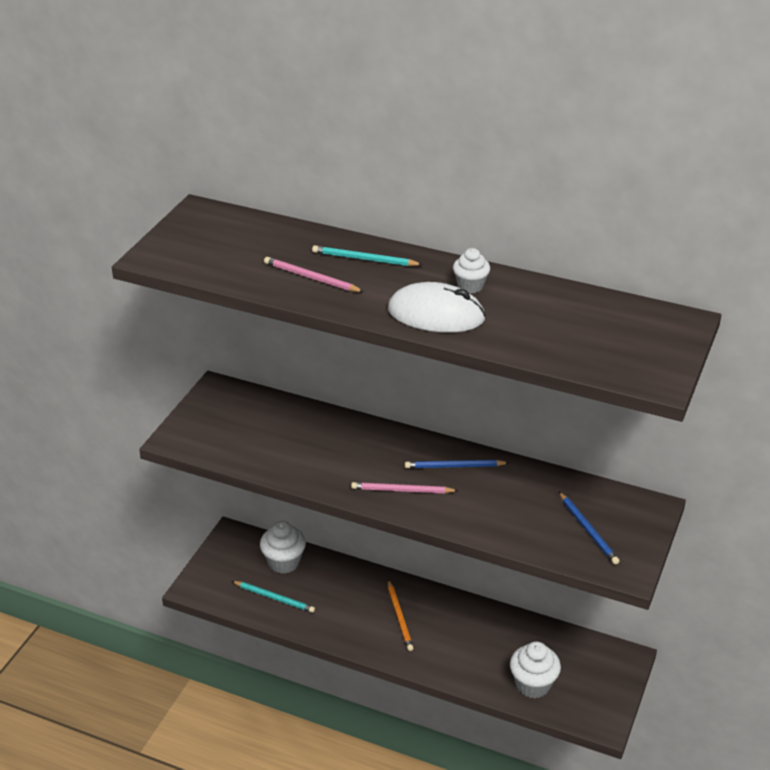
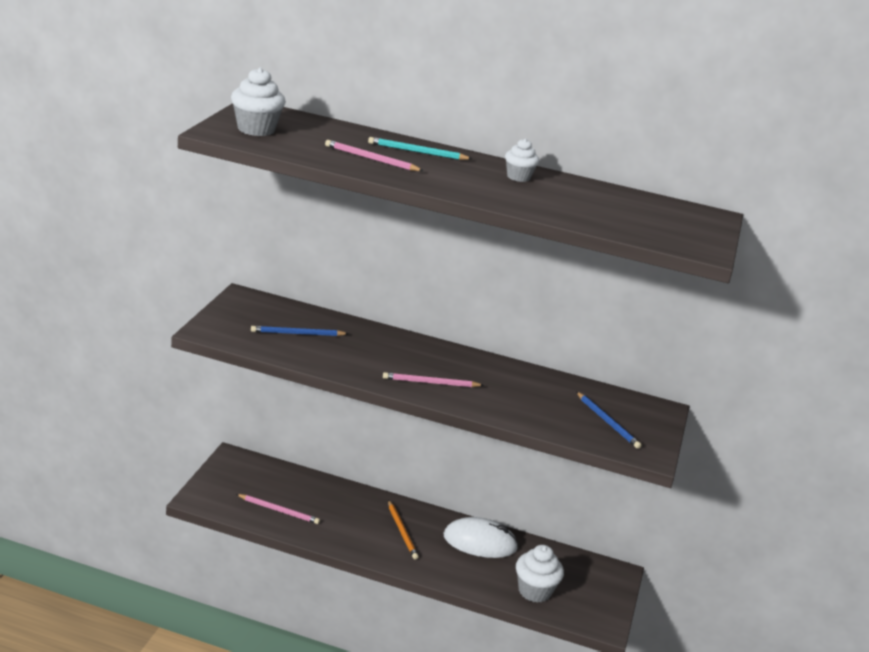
camera: 10 degrees left, 10 degrees down
turquoise pencil [232,581,315,613] -> pink pencil [236,494,320,524]
white cupcake [260,521,306,574] -> white cupcake moved to [231,67,286,136]
white mouse [388,282,486,332] -> white mouse moved to [444,517,518,558]
blue pencil [405,460,509,468] -> blue pencil moved to [251,326,349,336]

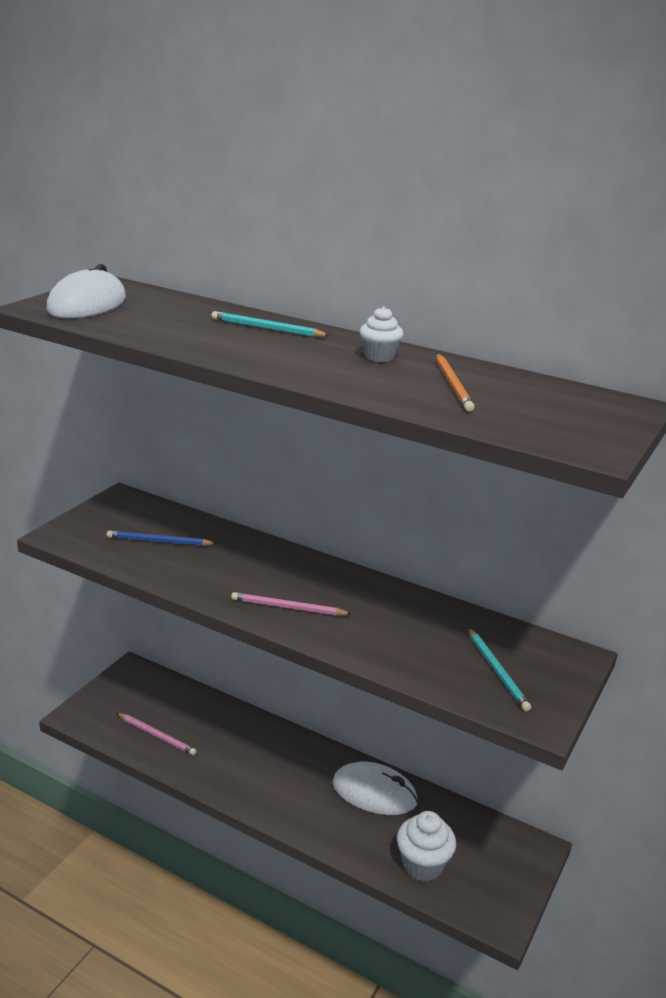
camera: 15 degrees right, 0 degrees up
white cupcake [231,67,286,136] -> white mouse [46,264,126,318]
pink pencil [325,140,424,171] -> none
orange pencil [388,500,419,560] -> orange pencil moved to [436,354,474,411]
blue pencil [576,392,642,449] -> turquoise pencil [468,628,531,711]

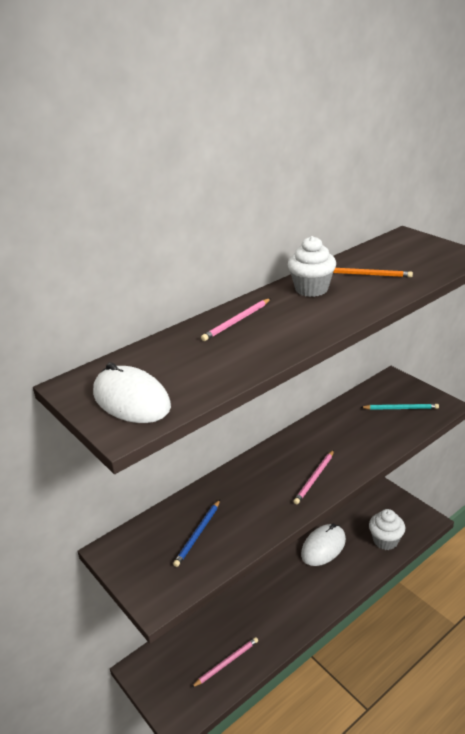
camera: 65 degrees left, 5 degrees up
turquoise pencil [212,311,330,337] -> pink pencil [201,298,271,341]
white cupcake [360,306,403,362] -> white cupcake [288,236,336,297], size x1.58

